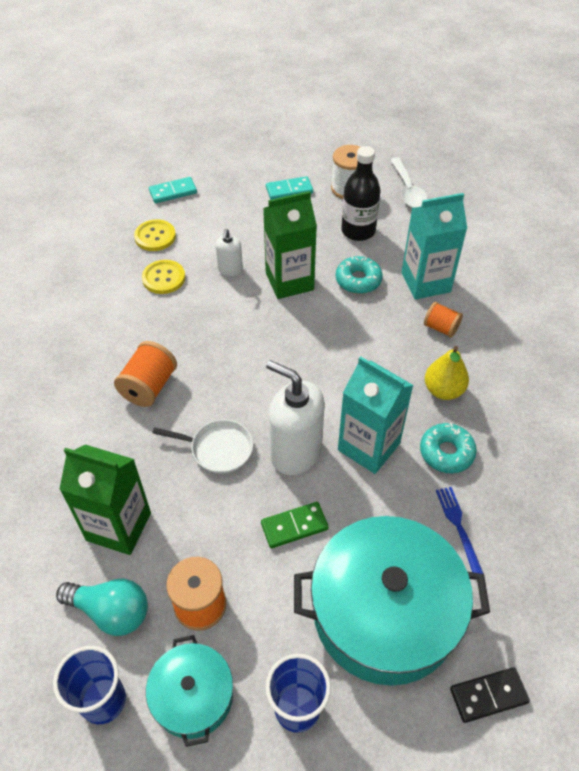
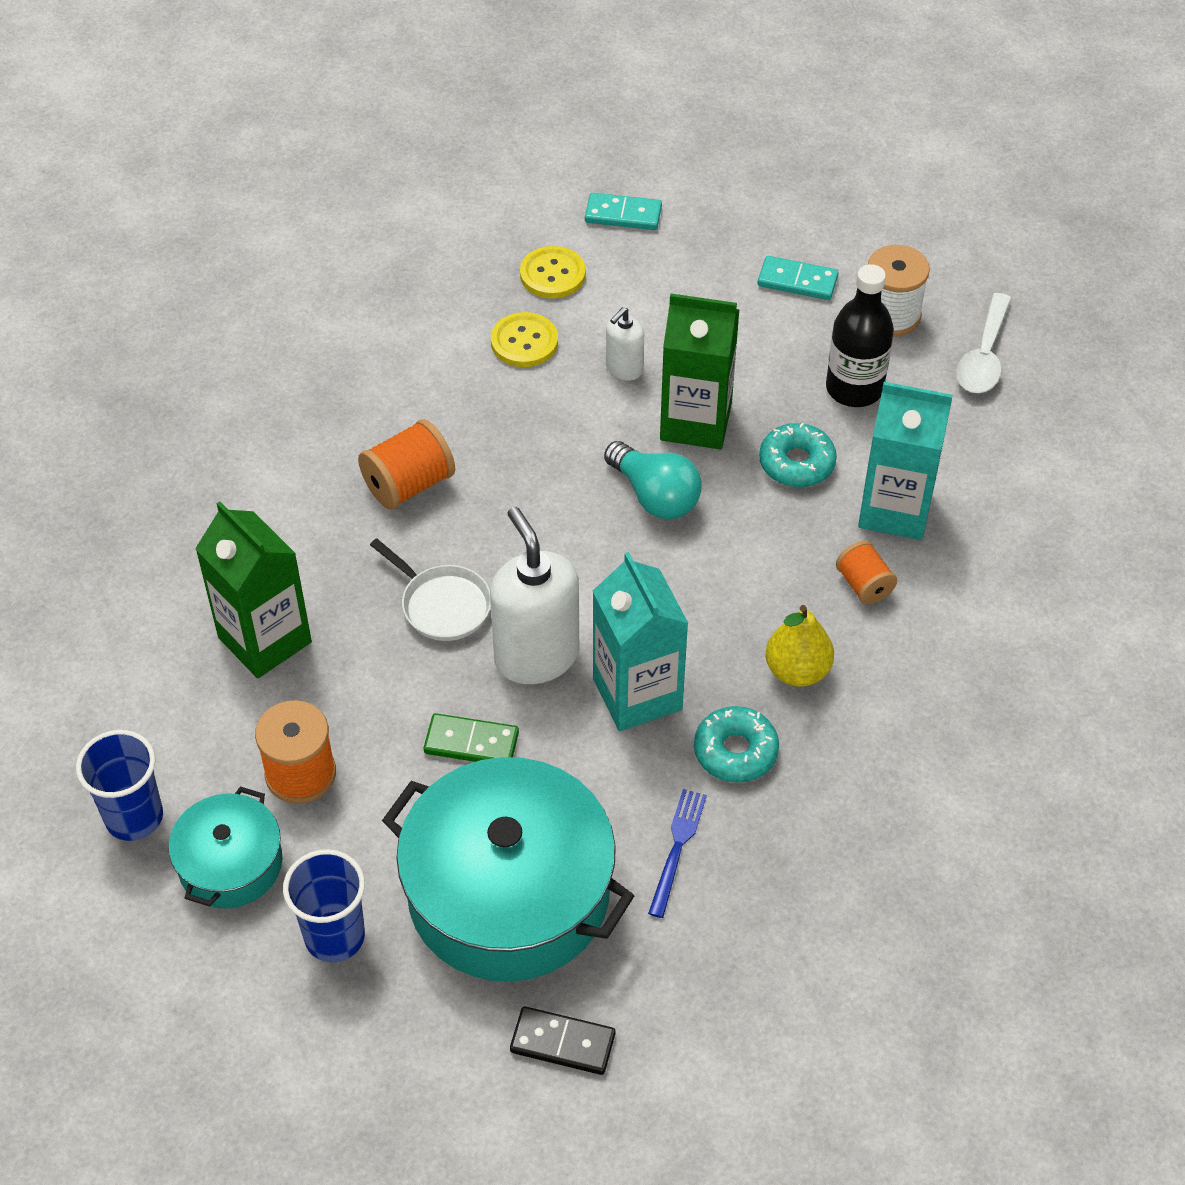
camera: 30 degrees right, 0 degrees up
turquoise light bulb [56,579,148,636] -> turquoise light bulb moved to [604,441,702,519]

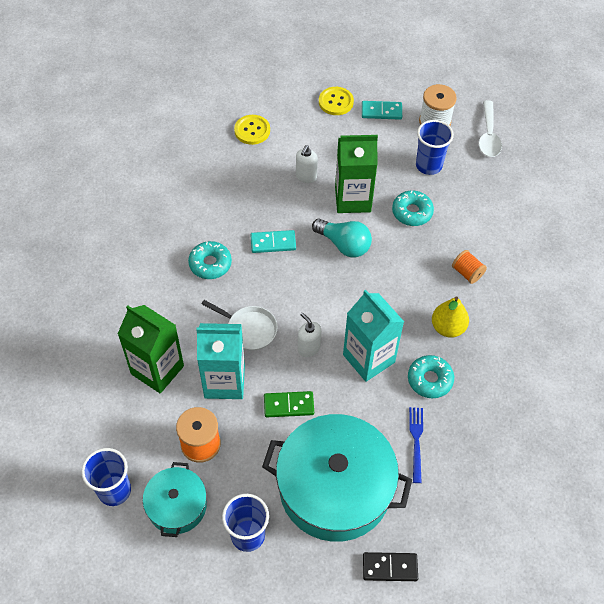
camera: 15 degrees left, 5 degrees up
orange spool [358,419,455,510] -> turquoise donut [188,241,232,279]
white soap dispenser [490,507,579,684] -> white soap dispenser [298,313,321,357], size x0.51
yellow button [491,312,558,367] -> yellow button moved to [319,87,354,115]
turquoise domino [585,193,662,230] -> turquoise domino moved to [250,230,296,253]
black bottle [826,264,894,407] -> blue cup [416,120,454,175]
turquoise carton [858,382,953,540] -> turquoise carton moved to [196,323,245,399]

